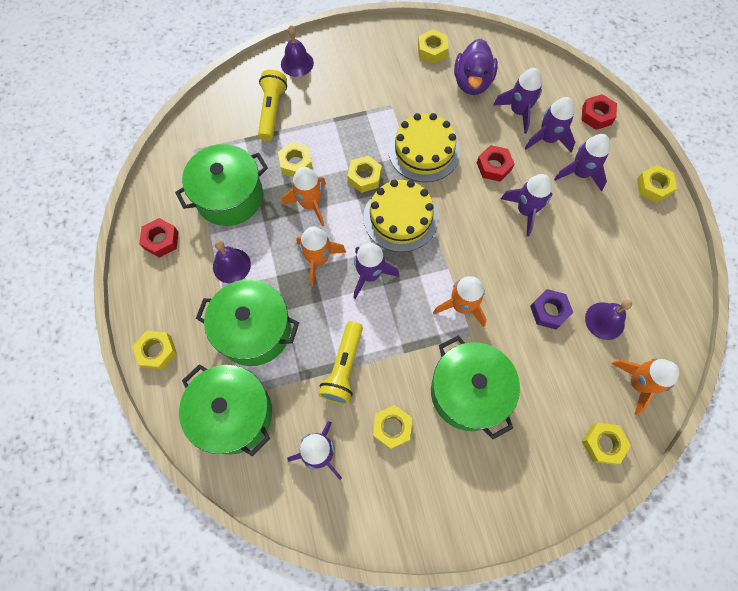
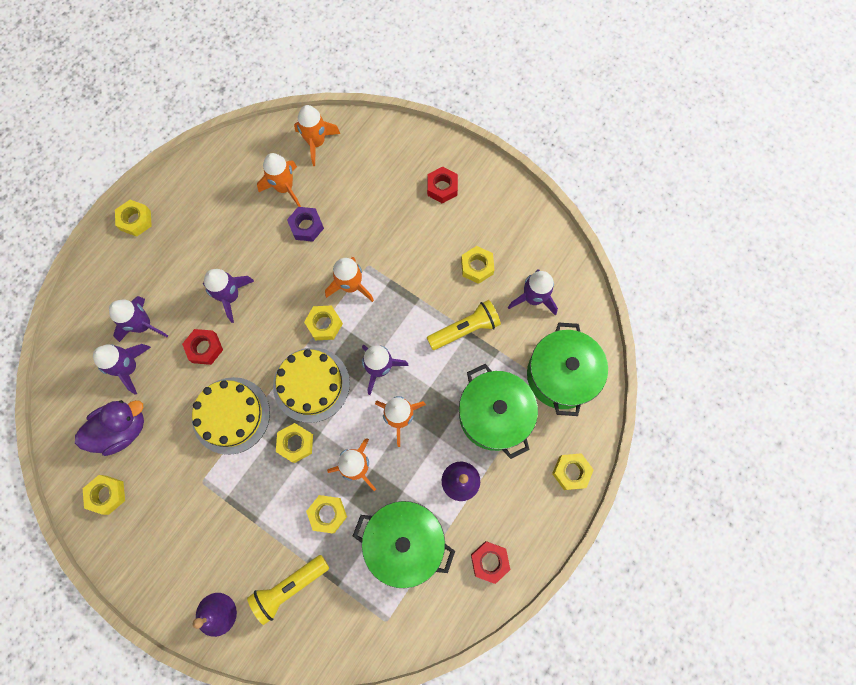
camera: 130 degrees left, 5 degrees up
green pot [431,335,520,439] -> none
purple rocket [554,134,610,191] -> none
red nut [581,94,617,130] -> red nut moved to [427,167,458,203]
yellow nut [582,423,631,465] -> yellow nut moved to [304,306,343,340]
purple bell [585,300,632,340] -> orange rocket [257,153,301,207]

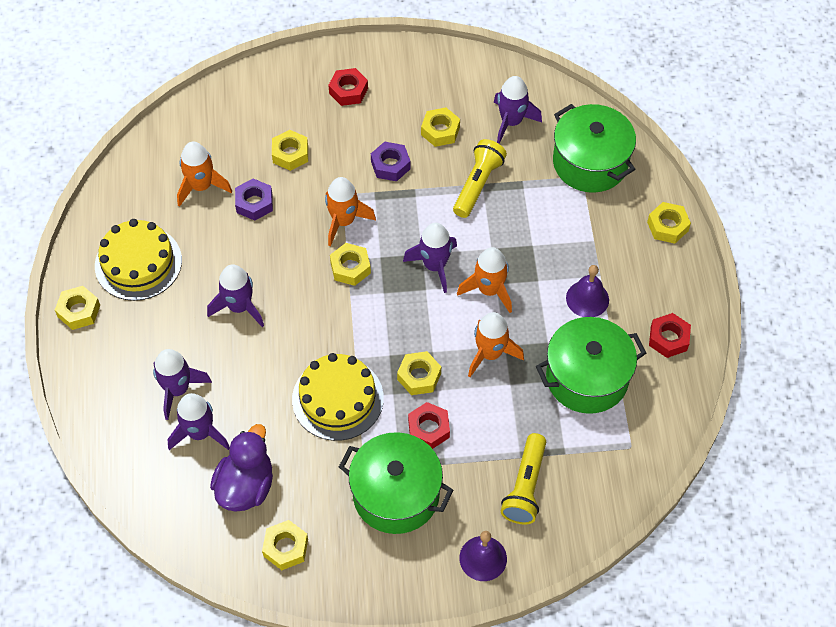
camera: 40 degrees left, 15 degrees down
red nut [182,329,223,365] -> red nut moved to [408,402,450,449]
yellow cake [273,347,350,423] -> yellow cake moved to [95,219,182,301]
orange rocket [294,105,341,166] -> none
yellow nut [306,495,347,534] -> yellow nut moved to [272,130,308,171]
green pot [459,364,538,459] -> green pot moved to [339,432,454,534]
none -> purple nut [371,142,411,181]

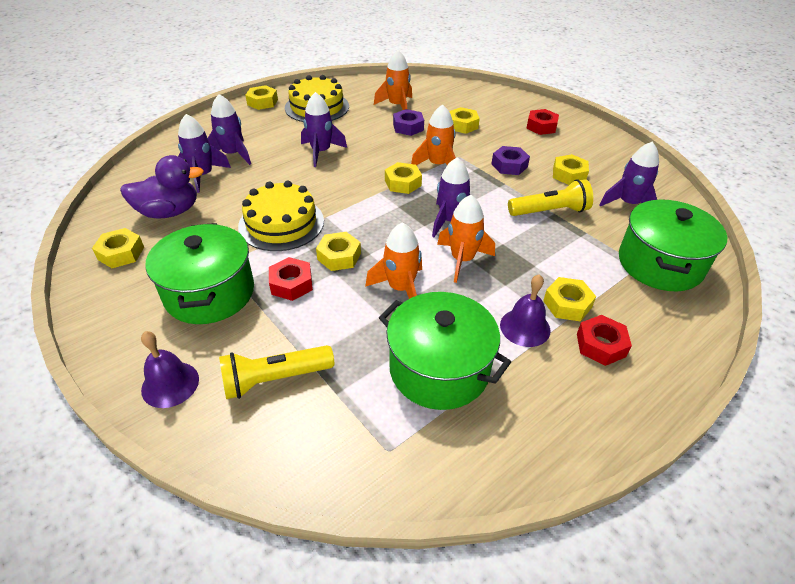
camera: 55 degrees right, 15 degrees down
yellow nut [647,202,691,244] -> yellow nut moved to [543,277,596,321]
red nut [649,313,691,358] -> red nut moved to [577,315,632,366]

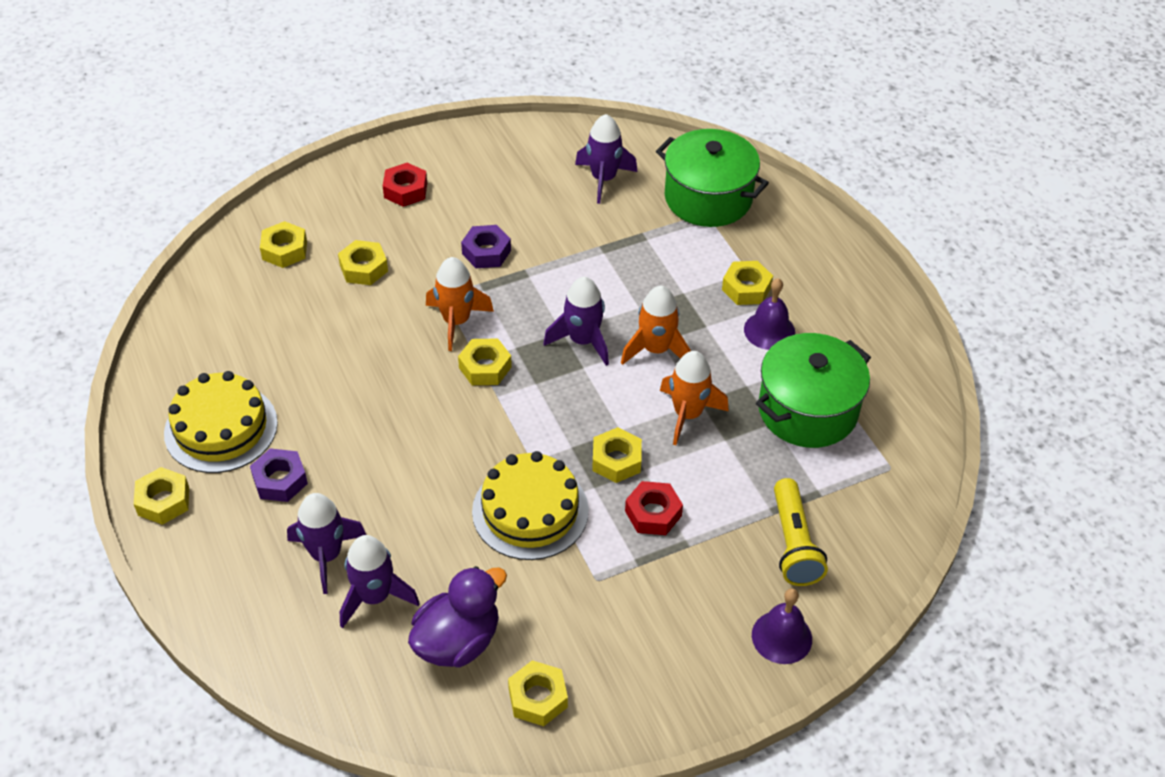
camera: 75 degrees left, 5 degrees up
purple duck [120,155,204,218] -> purple duck turned 45 degrees clockwise [408,566,507,668]
green pot [145,223,254,324] -> none
purple rocket [301,92,347,167] -> none
orange rocket [374,50,412,110] -> none
purple nut [393,109,424,136] -> purple nut moved to [250,448,308,502]
yellow flashlight [508,179,593,216] -> none
yellow nut [553,154,589,185] -> yellow nut moved to [260,221,307,268]
red nut [577,315,632,366] -> none

